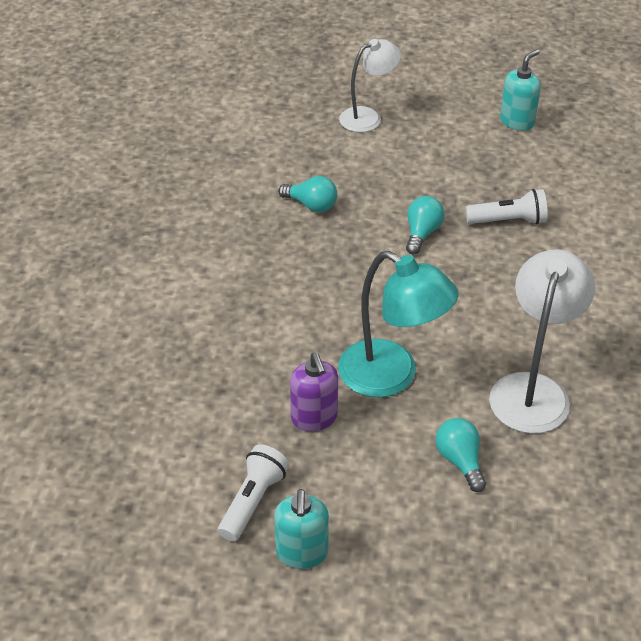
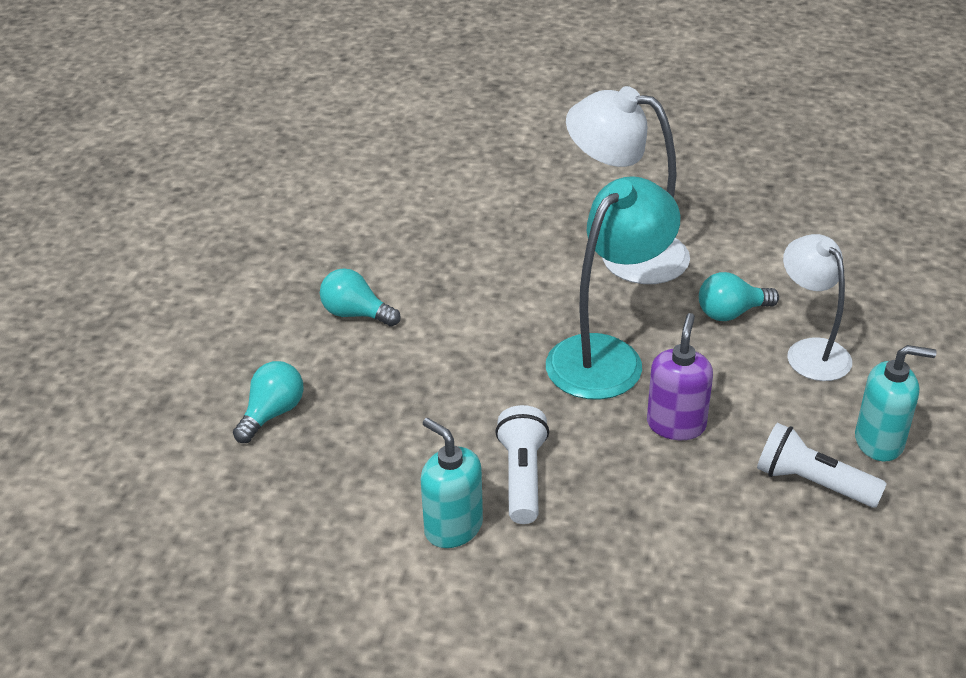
camera: 85 degrees left, 5 degrees down
purple soap dispenser [290,353,338,432] -> purple soap dispenser turned 60 degrees counterclockwise [647,313,713,440]
white lamp [339,39,401,132] -> white lamp moved to [783,234,852,381]
white flashlight [466,189,548,225] -> white flashlight moved to [495,405,549,524]
turquoise soap dispenser [500,49,541,131] -> turquoise soap dispenser moved to [420,418,483,548]

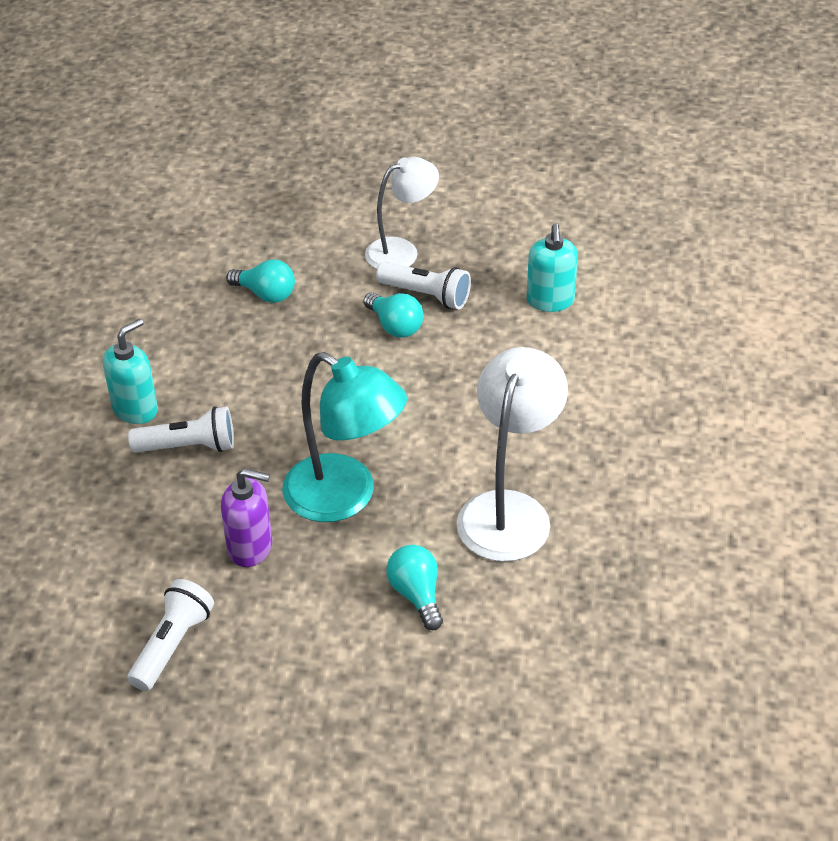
camera: 85 degrees right, 5 degrees up
turquoise light bulb [320,268,401,327] -> turquoise light bulb turned 120 degrees clockwise [363,293,423,338]
white lamp [783,234,852,381] -> white lamp moved to [365,157,439,269]
turquoise soap dispenser [855,345,937,462] -> turquoise soap dispenser moved to [527,224,578,312]
none -> white flashlight [376,262,471,309]

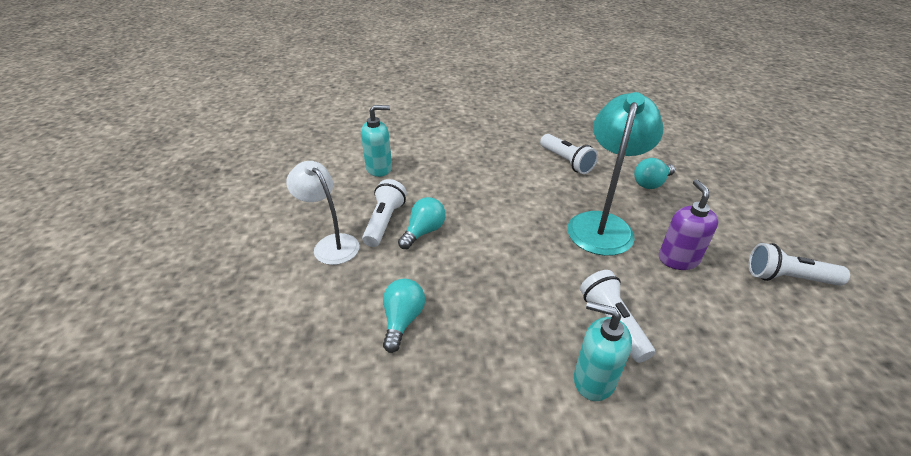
camera: 105 degrees left, 5 degrees down
white lamp [457,347,568,562] -> white flashlight [540,134,598,174]

